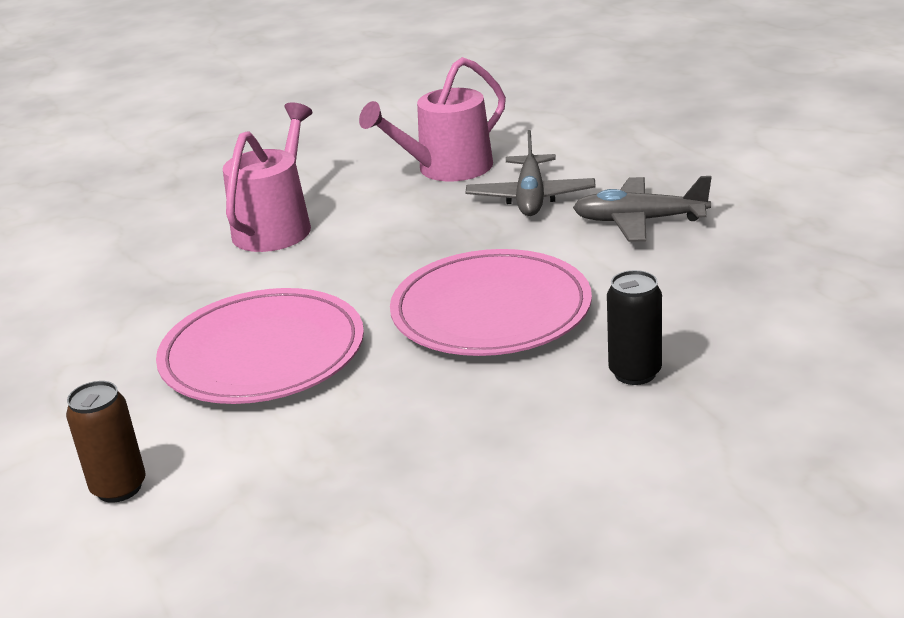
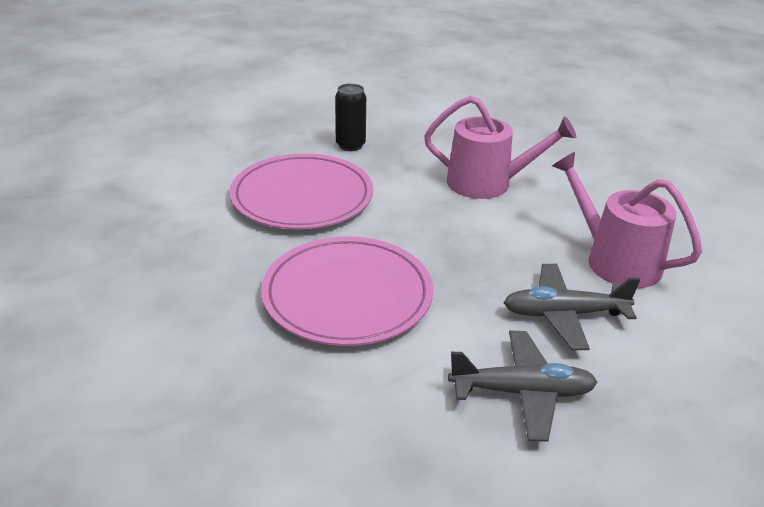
camera: 80 degrees right, 5 degrees up
brown can [66,381,146,503] -> none
grey plane [573,176,712,242] -> grey plane turned 90 degrees clockwise [448,331,597,442]
black can [607,270,662,385] -> black can moved to [335,84,366,151]

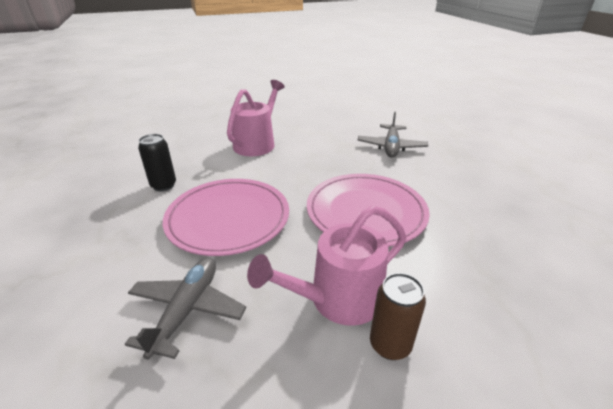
camera: 75 degrees left, 0 degrees up
grey plane [448,331,597,442] -> grey plane moved to [124,258,246,360]
pink watering can [552,152,702,288] -> pink watering can moved to [247,206,406,326]
none -> brown can [370,273,426,360]

